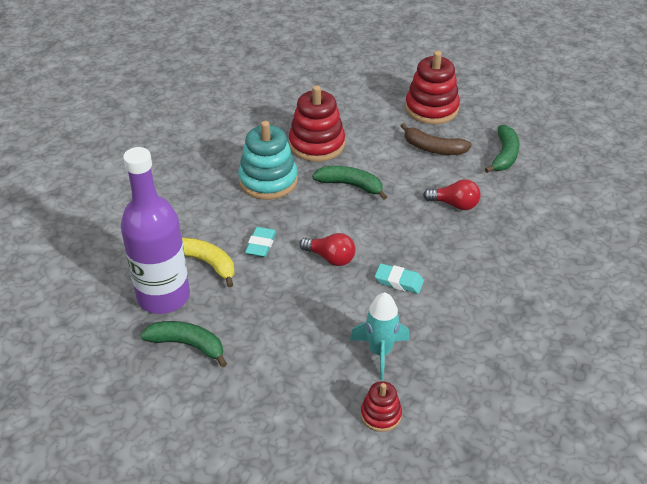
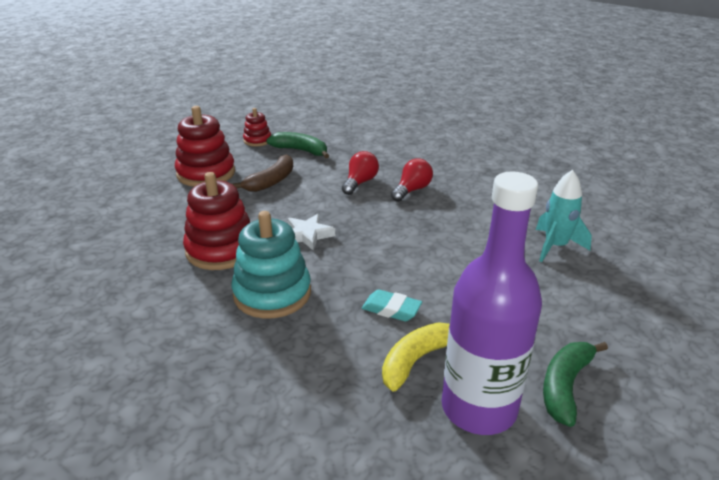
camera: 80 degrees left, 10 degrees down
red light bulb [299,233,355,266] -> red light bulb moved to [391,159,433,202]
green banana [312,166,387,200] -> white star [288,214,335,250]
red stacking toy [361,381,402,432] -> red stacking toy moved to [243,108,271,146]
turquoise eraser [375,263,424,294] -> none

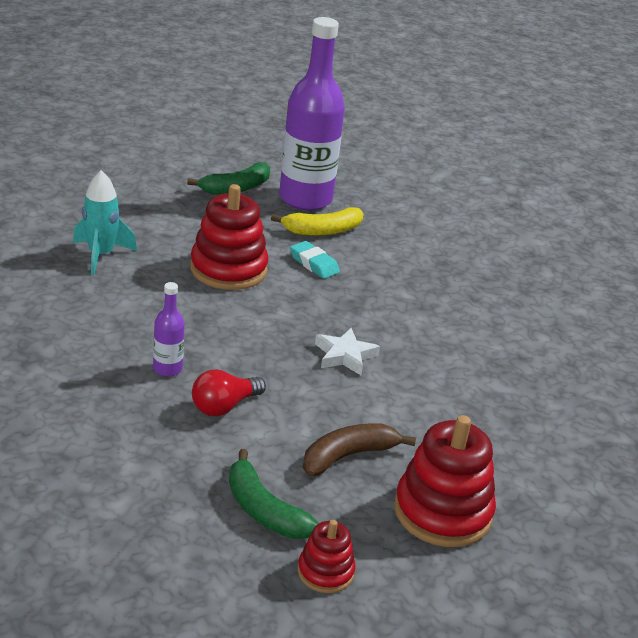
camera: 160 degrees left, 0 degrees up
red stacking toy [183,172,250,270] -> red stacking toy moved to [190,184,269,290]
turquoise stacking toy [232,211,311,319] -> none
red light bulb [391,159,433,202] -> purple bottle [153,282,185,377]

